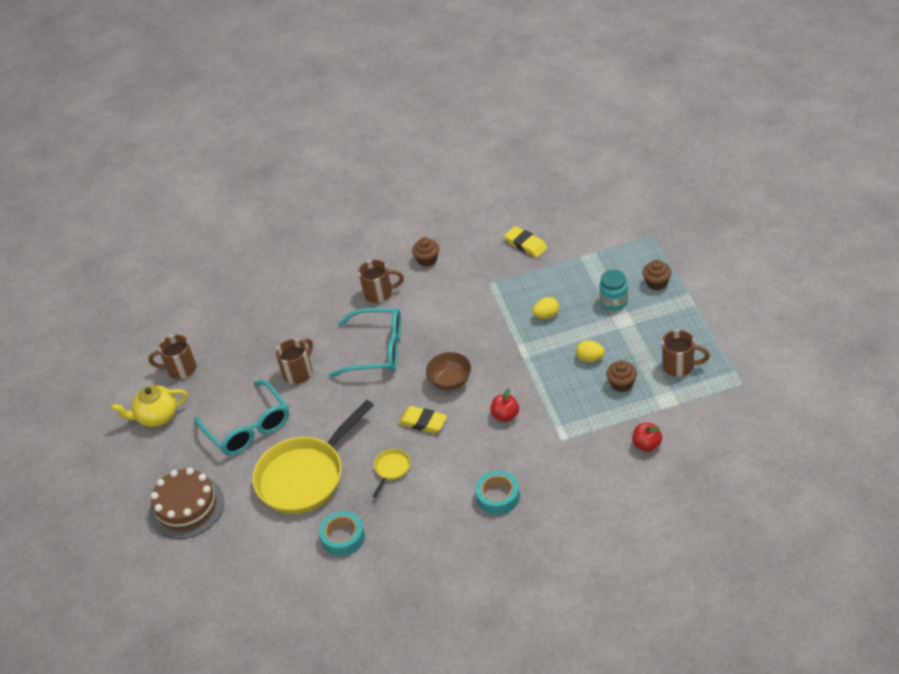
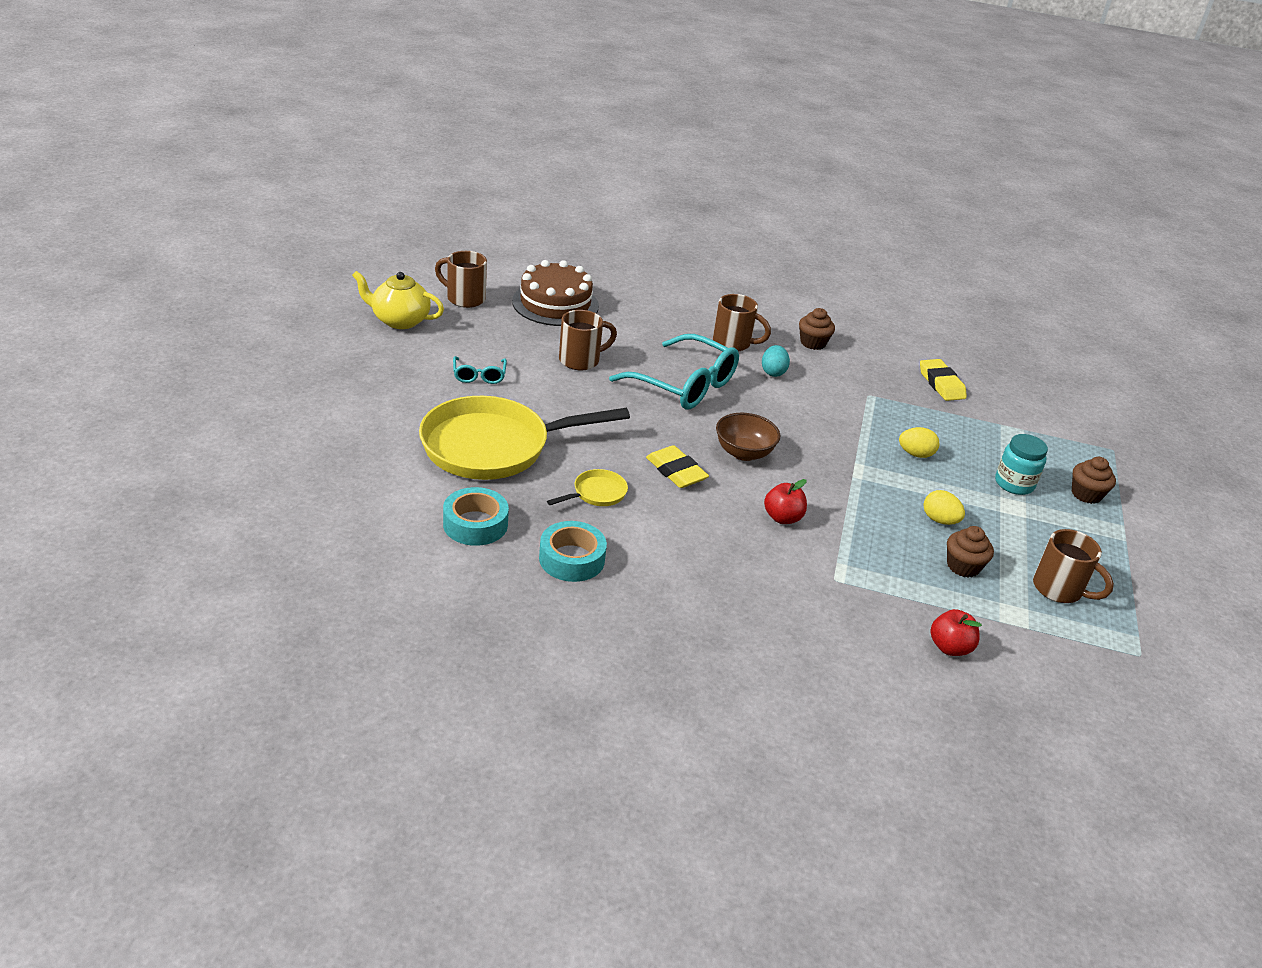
camera: 20 degrees right, 10 degrees down
brown cake [149,468,224,539] -> brown cake moved to [512,260,599,326]
turquoise glasses [194,380,289,455] -> turquoise glasses [453,356,507,384], size x0.48
turquoise tape [475,470,520,515] -> turquoise tape moved to [539,521,607,582]
none -> turquoise egg [762,345,790,377]

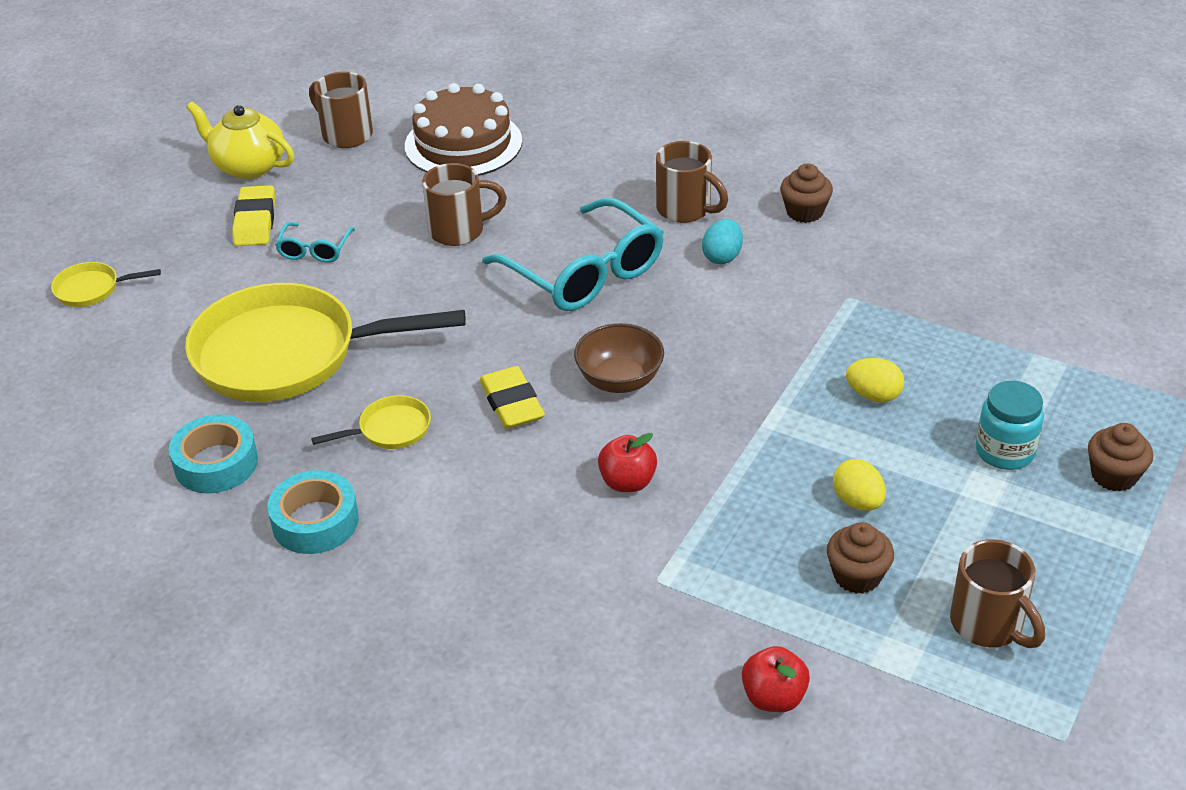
camera: 20 degrees right, 5 degrees up
yellow eraser [920,359,967,401] -> yellow eraser moved to [232,185,275,246]
none -> yellow pan [51,262,161,307]

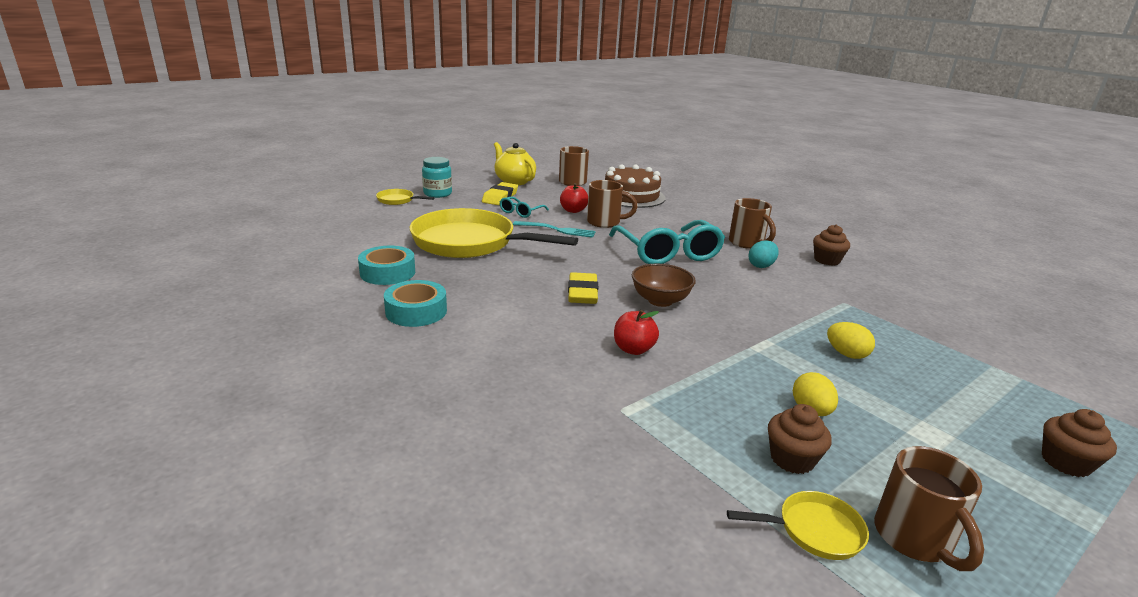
camera: 20 degrees right, 15 degrees down
yellow pan [311,395,431,449] -> yellow pan moved to [727,491,869,560]
red apple [742,646,810,712] -> red apple moved to [560,183,588,213]
turquoise jar [976,381,1044,470] -> turquoise jar moved to [422,157,452,198]
none -> turquoise fork [513,221,596,238]

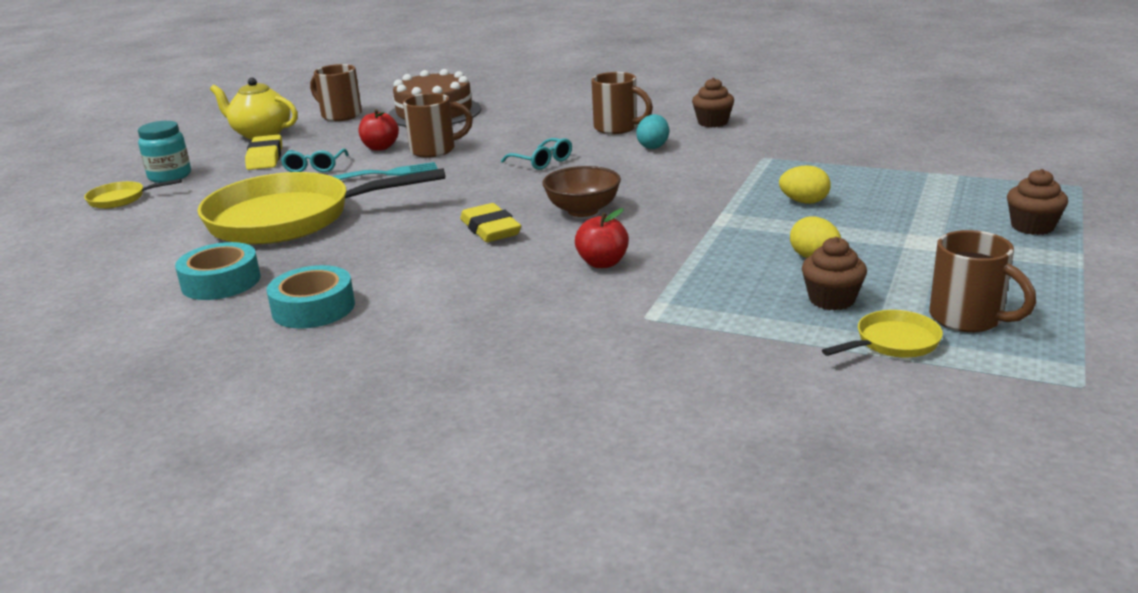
camera: 25 degrees left, 0 degrees up
turquoise glasses [609,220,725,264] -> turquoise glasses [501,138,572,170], size x0.48

